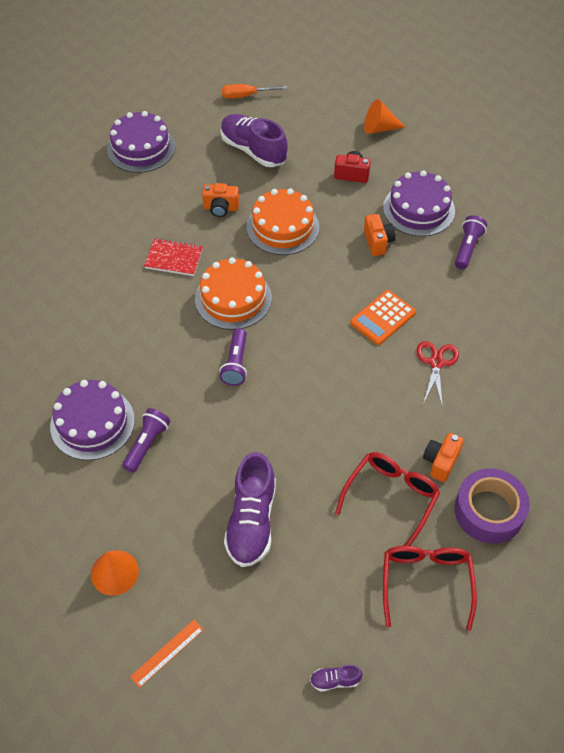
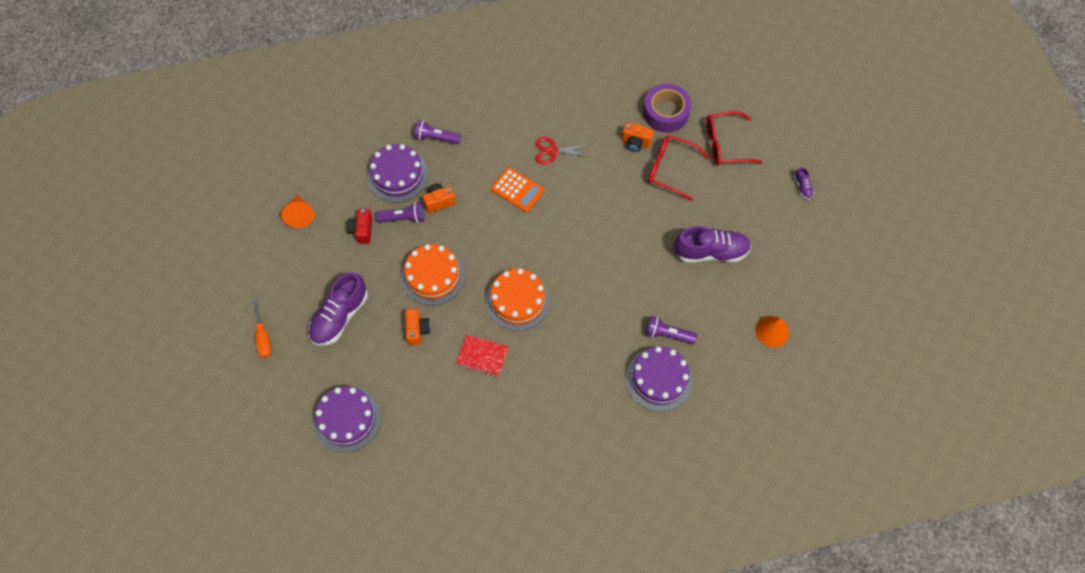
camera: 100 degrees left, 10 degrees up
orange ruler [130,620,204,688] -> none
red notebook [144,238,203,276] -> red notebook turned 75 degrees counterclockwise [456,335,509,377]
purple flashlight [219,328,247,386] -> purple flashlight moved to [376,202,424,223]

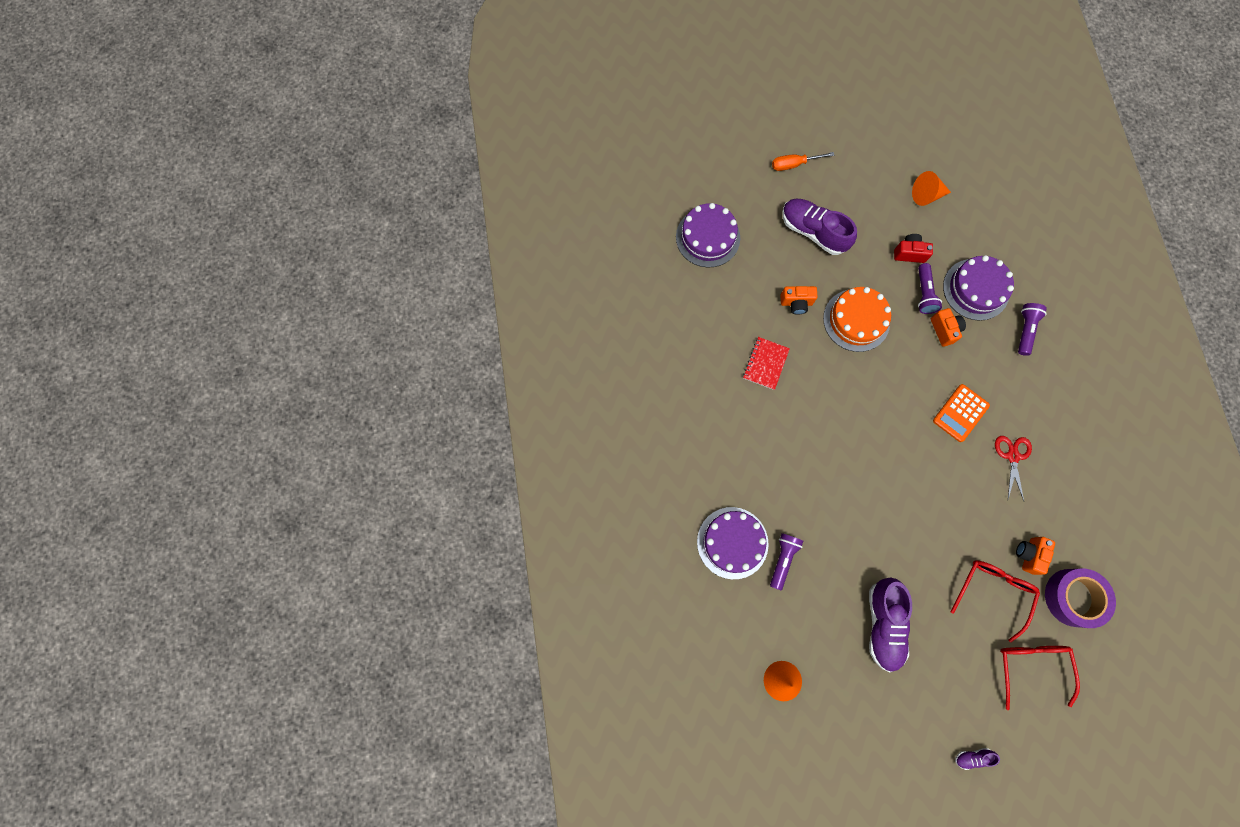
camera: 95 degrees right, 10 degrees up
orange cake [486,268,550,331] -> none

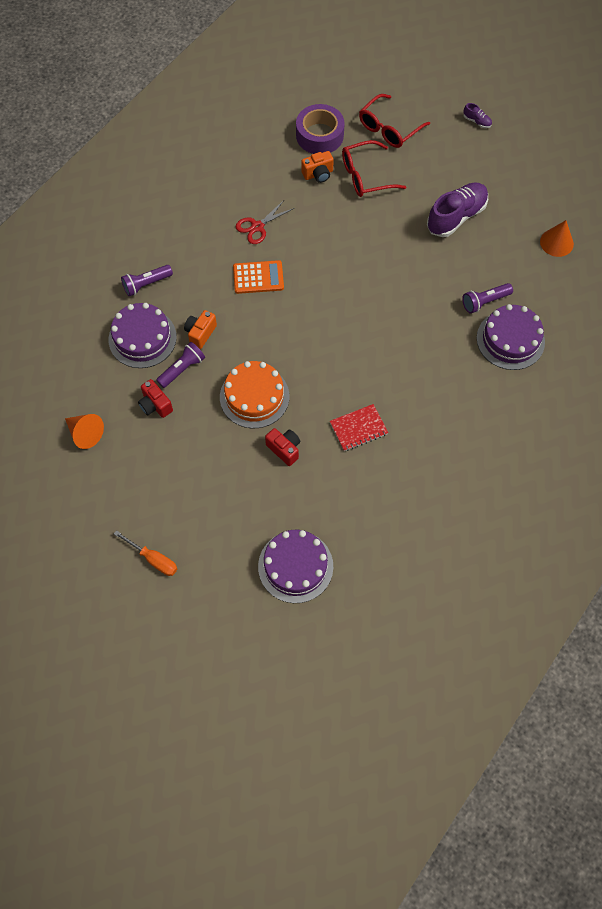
camera: 135 degrees left, 10 degrees down
orange camera [780,286,818,315] -> red camera [265,428,300,466]
purple shoe [782,199,857,255] -> none

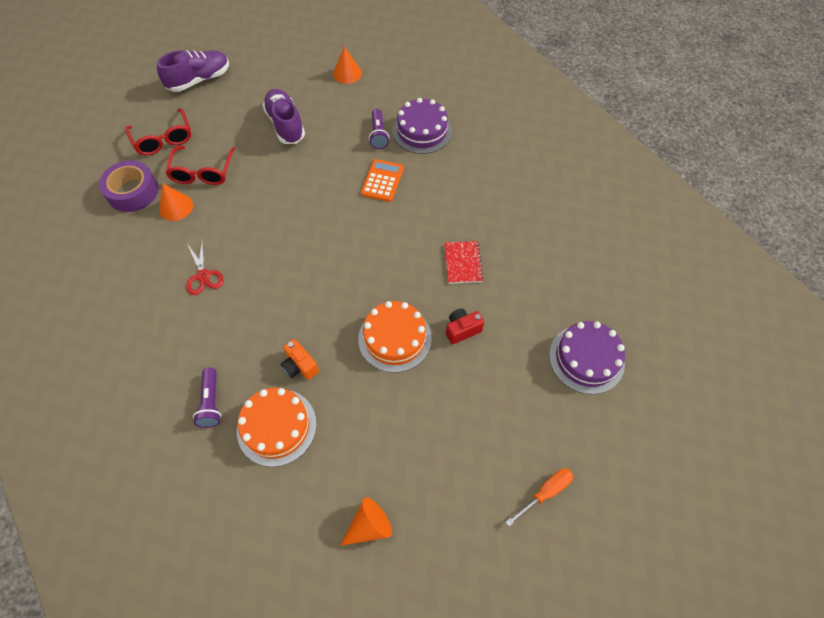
camera: 70 degrees left, 5 degrees down
purple cake [109,303,177,368] -> orange cake [237,388,317,467]
red camera [138,379,173,418] -> none
purple flashlight [156,342,205,388] -> none
orange calculator [233,260,284,294] -> orange calculator moved to [361,159,404,202]
orange camera [301,151,334,183] -> orange cone [159,184,193,221]
purple shoe [463,103,492,128] -> purple shoe [157,50,229,92], size x2.32

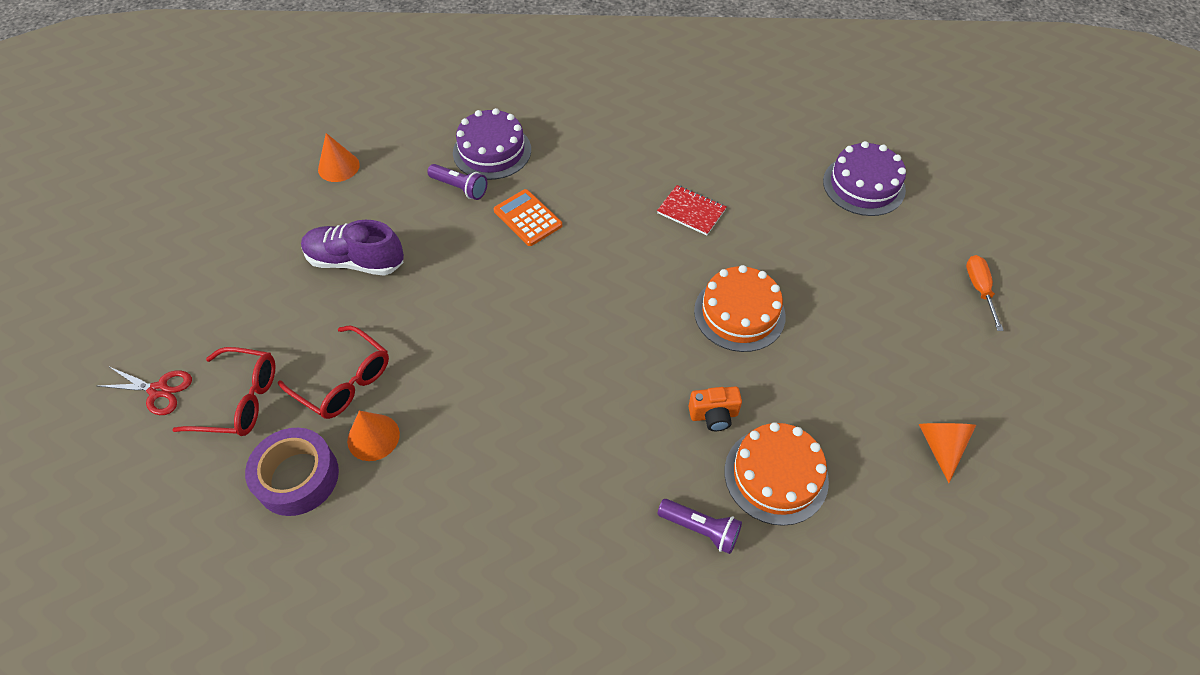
camera: 55 degrees left, 5 degrees down
purple shoe [157,50,229,92] -> none
red scissors [186,239,224,295] -> red scissors moved to [99,367,192,415]
red camera [446,309,484,344] -> none

